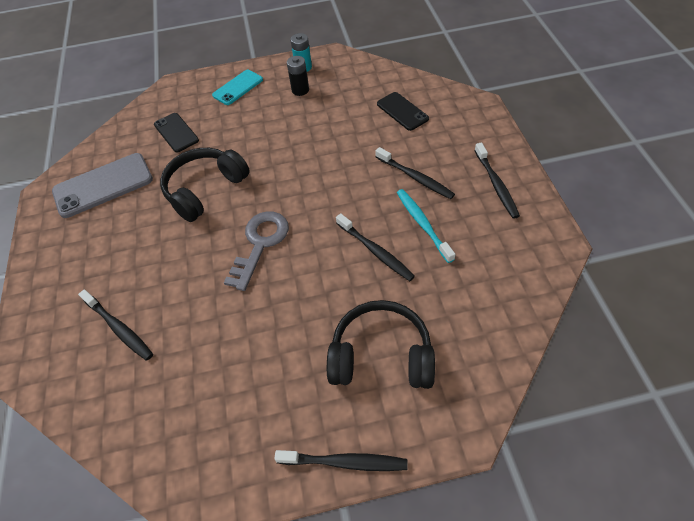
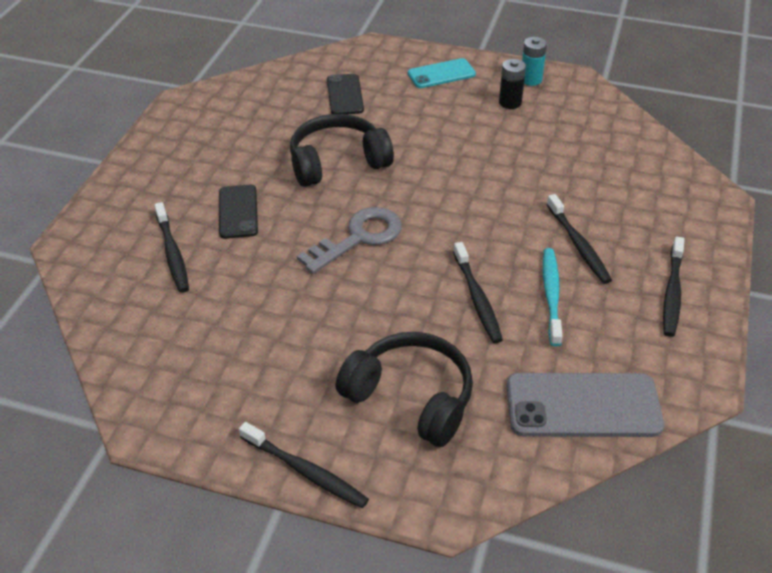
camera: 25 degrees right, 10 degrees down
grey phone [52,153,153,218] -> grey phone moved to [507,373,664,437]
black phone [377,92,429,131] -> black phone moved to [219,185,258,239]

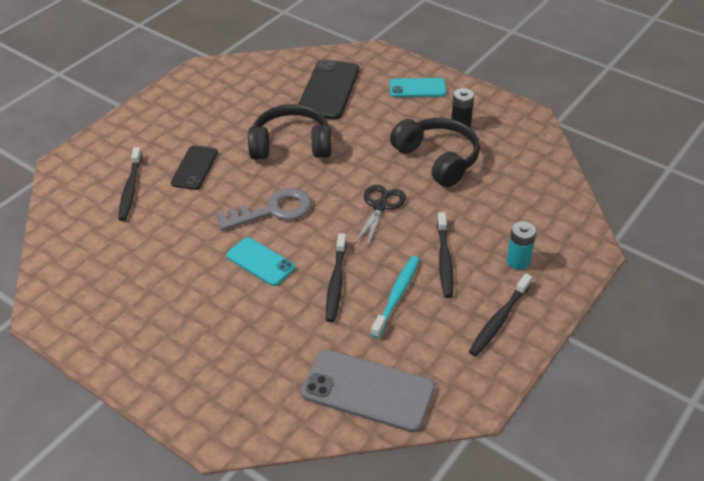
camera: 20 degrees right, 0 degrees up
black toothbrush [239,422,369,509] -> none
black phone [327,74,364,114] -> black phone [298,59,359,120], size x1.62
black headphones [335,332,473,447] -> black headphones moved to [390,118,480,187]
turquoise battery [522,37,547,86] -> turquoise battery moved to [507,221,536,269]
none -> turquoise phone [226,237,295,286]
none -> black scissors [354,185,406,248]

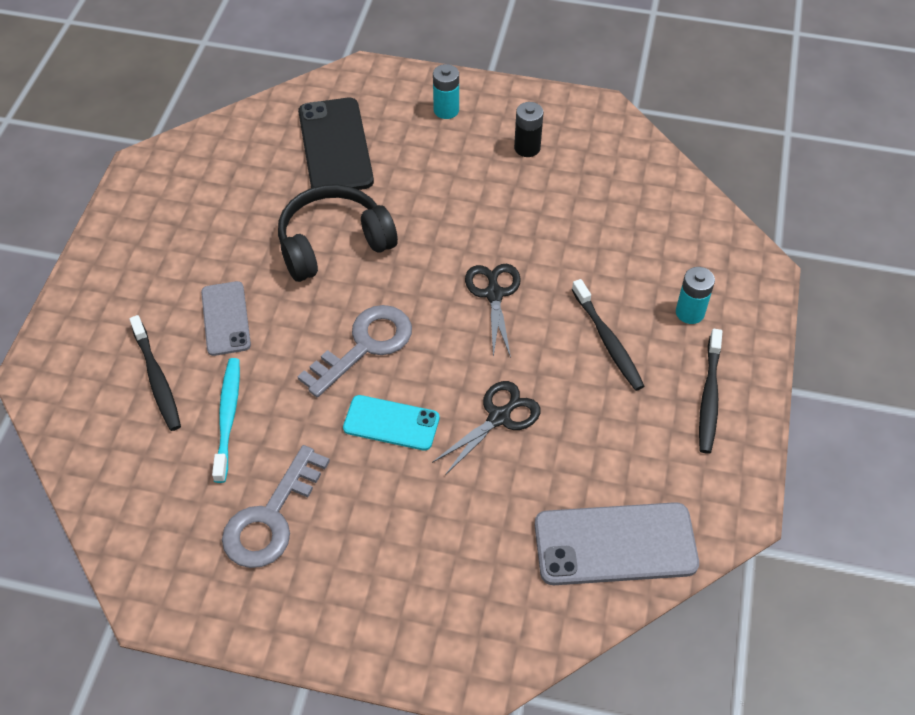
camera: 25 degrees left, 10 degrees up
black phone [171,145,218,190] -> grey phone [201,281,251,356]
black toothbrush [326,233,346,322] -> black scissors [432,381,540,475]
turquoise toothbrush [371,256,420,338] -> turquoise toothbrush moved to [212,358,240,483]
turquoise phone [390,78,446,97] -> turquoise battery [433,64,459,119]
black headphones [390,118,480,187] -> none
none -> grey key [222,445,330,568]

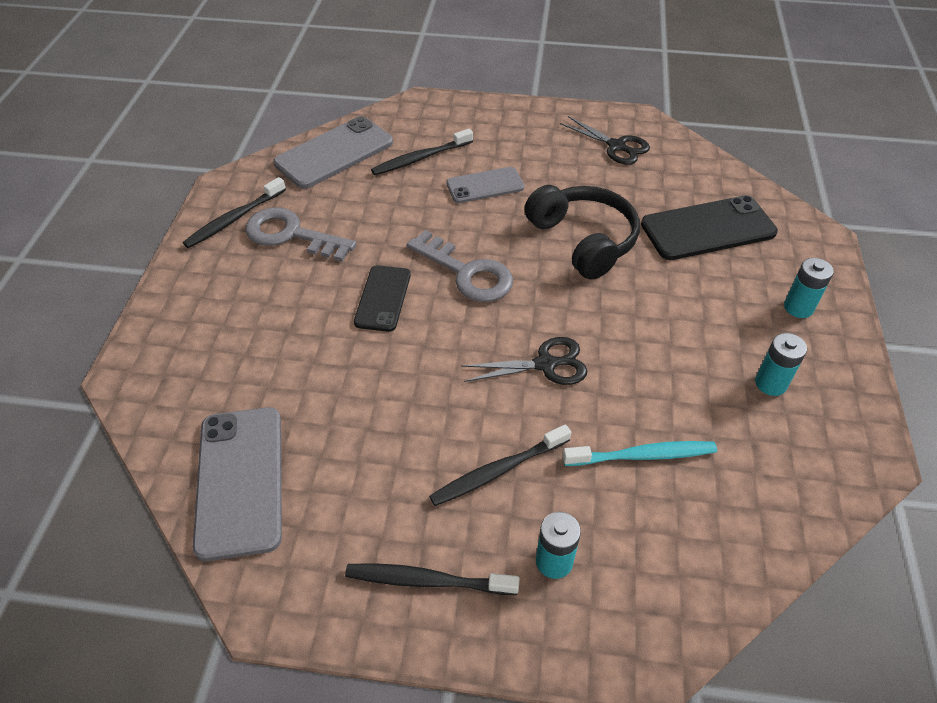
camera: 85 degrees right, 5 degrees down
turquoise toothbrush [212,358,240,483] -> turquoise toothbrush moved to [563,441,717,466]
turquoise phone [343,395,440,451] -> black phone [354,265,411,332]
black scissors [432,381,540,475] -> black scissors moved to [560,116,650,165]
black battery [514,102,544,157] -> turquoise battery [755,333,807,396]
none -> black toothbrush [183,177,286,248]
none -> grey phone [273,116,393,189]

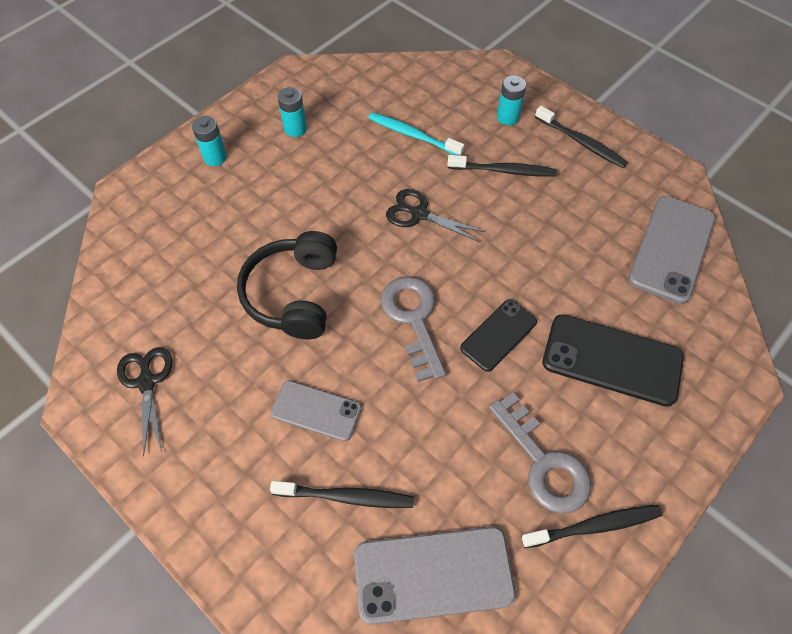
camera: 145 degrees left, 10 degrees up
black phone [641,195,778,260] -> black phone moved to [542,314,684,407]

